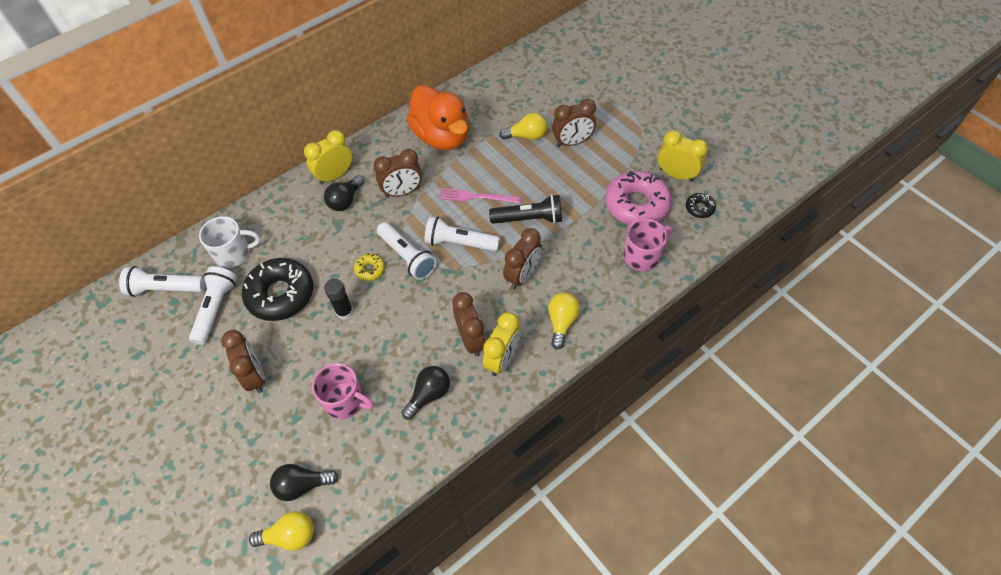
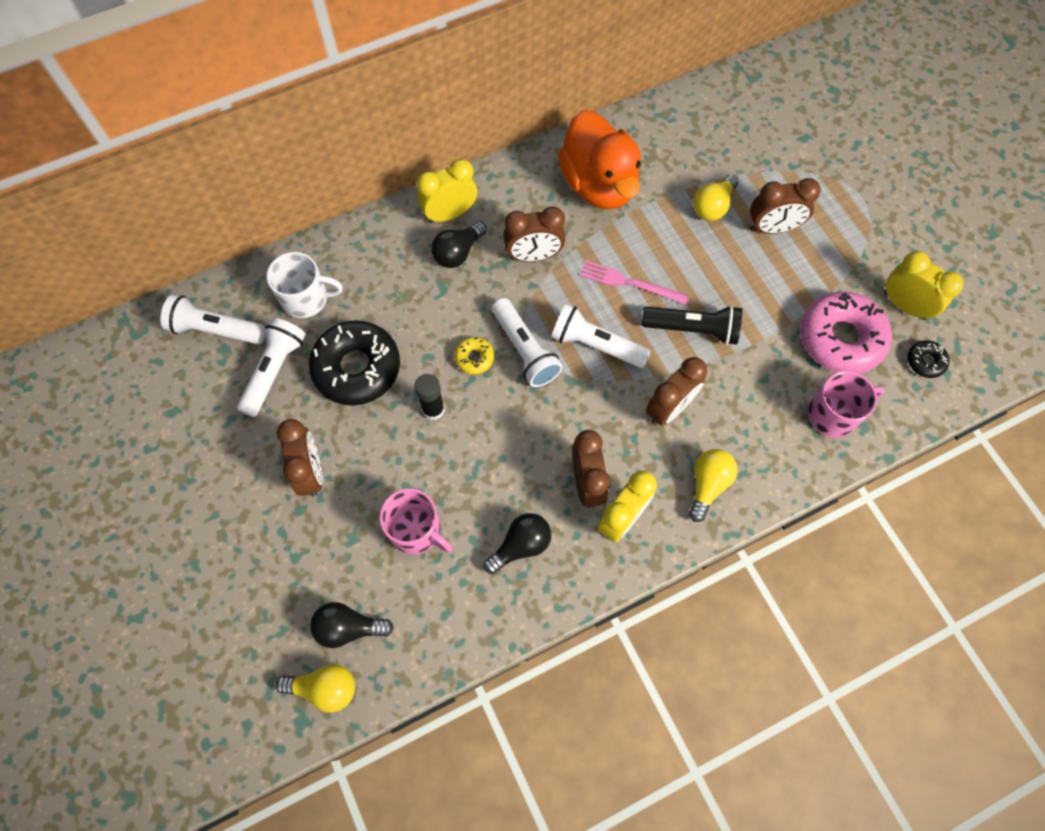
camera: 10 degrees right, 10 degrees up
yellow light bulb [499,113,547,140] -> yellow light bulb turned 120 degrees clockwise [693,174,739,221]

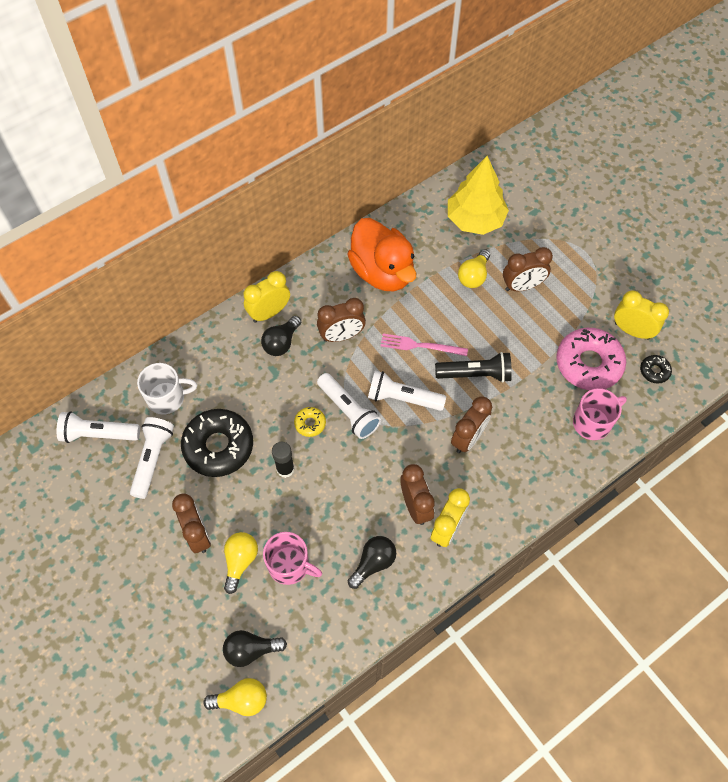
camera: 10 degrees left, 5 degrees down
yellow light bulb [689,449,738,522] -> yellow light bulb moved to [224,532,258,594]
none -> yellow tree [448,156,509,235]

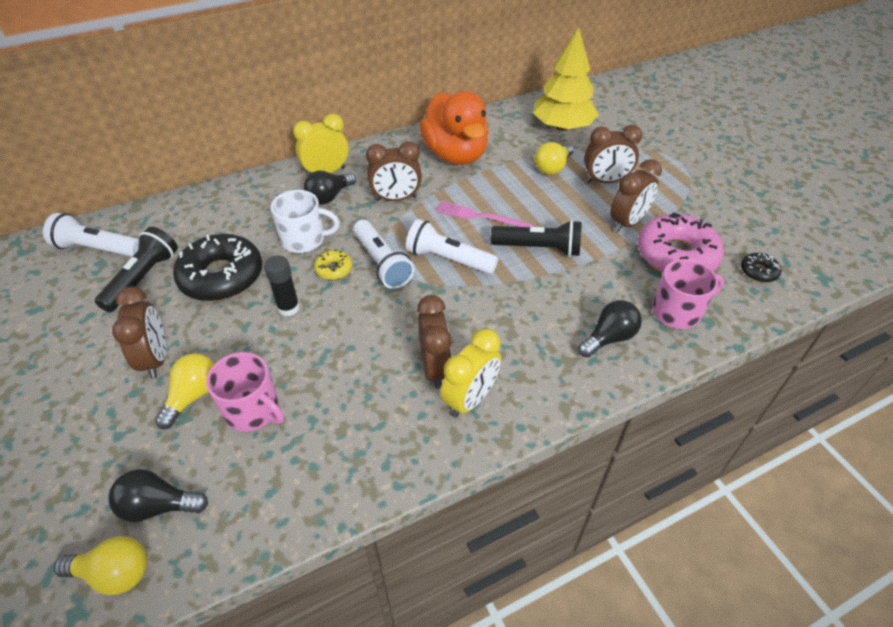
camera: 10 degrees right, 15 degrees down
white flashlight [130,417,174,499] -> black flashlight [95,227,178,312]
white mug [137,363,197,415] -> white mug moved to [271,190,340,253]
black light bulb [348,536,396,589] -> black light bulb moved to [578,300,642,358]
brown clock [451,396,492,453] -> brown clock moved to [610,159,662,232]
yellow clock [614,290,669,340] -> none

